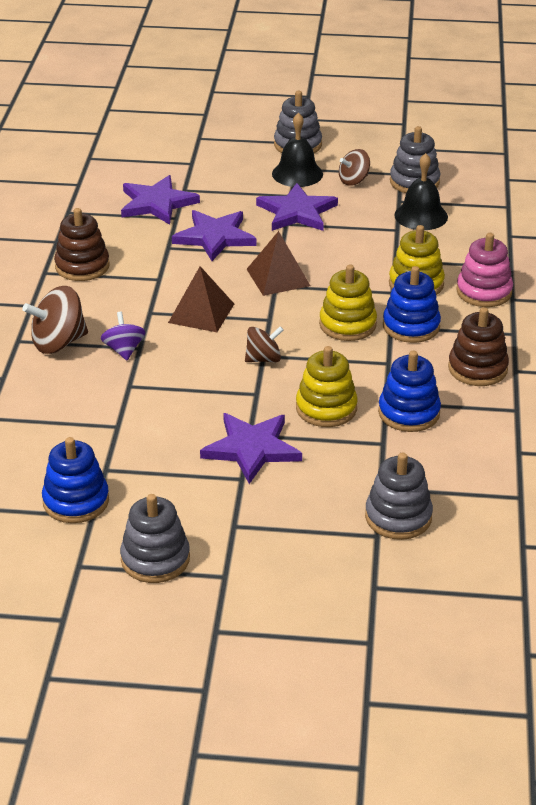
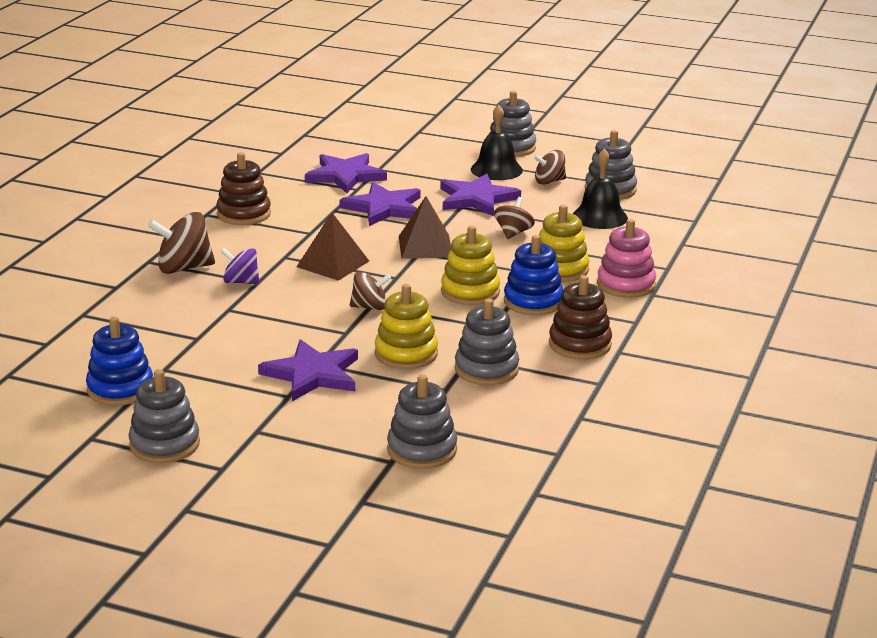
camera: 15 degrees right, 10 degrees down
purple spinning top [101,312,146,360] -> purple spinning top turned 75 degrees counterclockwise [221,248,260,284]
blue stacking toy [378,351,441,432] -> grey stacking toy [455,299,519,385]
none -> brown spinning top [494,197,535,239]

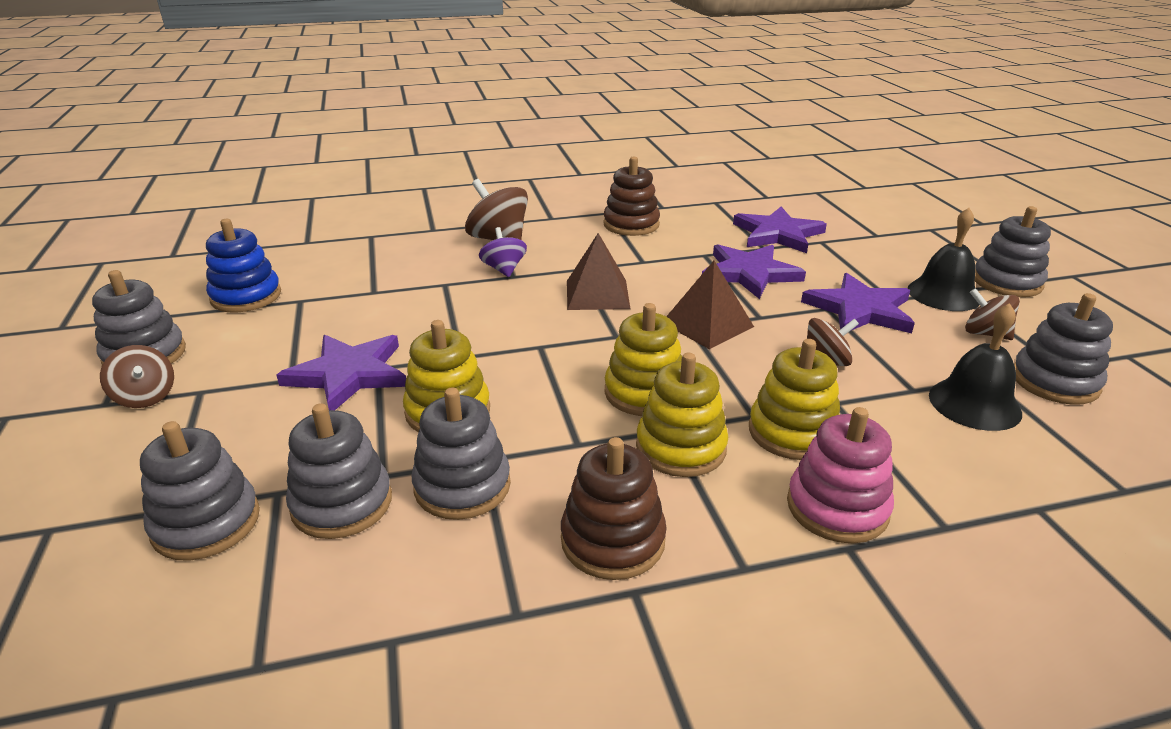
camera: 55 degrees right, 5 degrees up
brown spinning top [350,271,391,310] -> brown spinning top moved to [100,345,174,408]
blue stacking toy [504,235,563,315] -> yellow stacking toy [636,353,728,477]
none -> grey stacking toy [286,403,392,539]

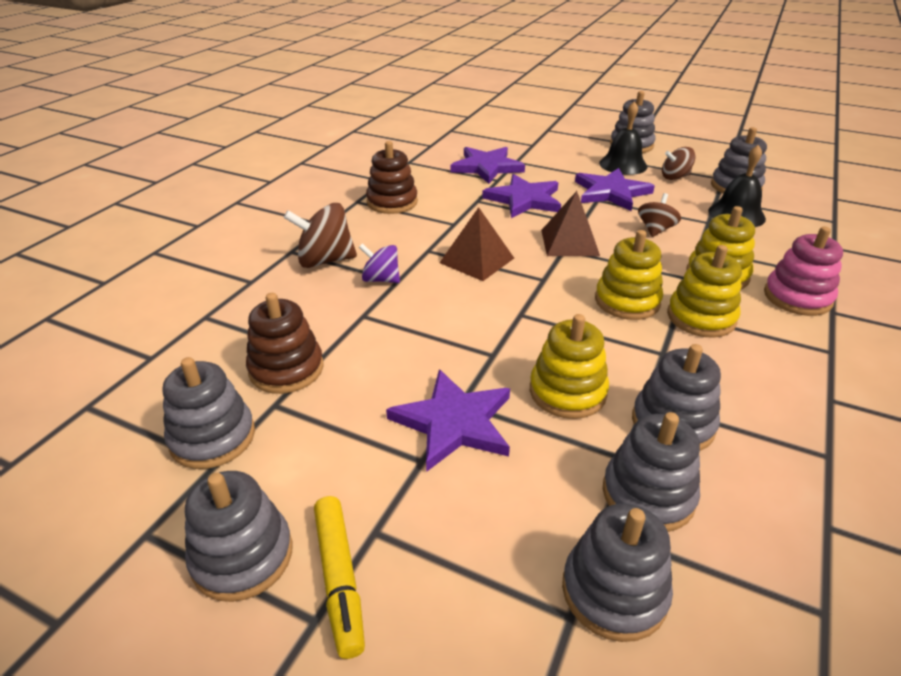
camera: 50 degrees left, 5 degrees up
brown spinning top [100,345,174,408] -> yellow marker [314,496,365,659]
blue stacking toy [206,219,281,313] -> grey stacking toy [163,357,255,469]
brown stacking toy [561,437,667,580] -> brown stacking toy moved to [246,293,324,394]

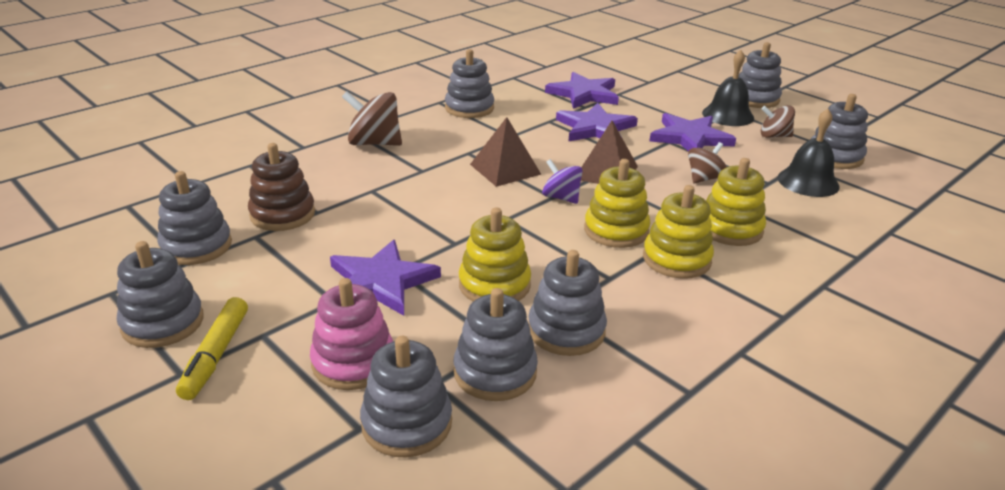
camera: 20 degrees right, 5 degrees down
purple spinning top [359,243,400,283] -> purple spinning top moved to [542,159,583,204]
brown stacking toy [366,141,418,214] -> grey stacking toy [445,49,494,118]
pink stacking toy [764,227,843,316] -> pink stacking toy moved to [310,278,393,390]

